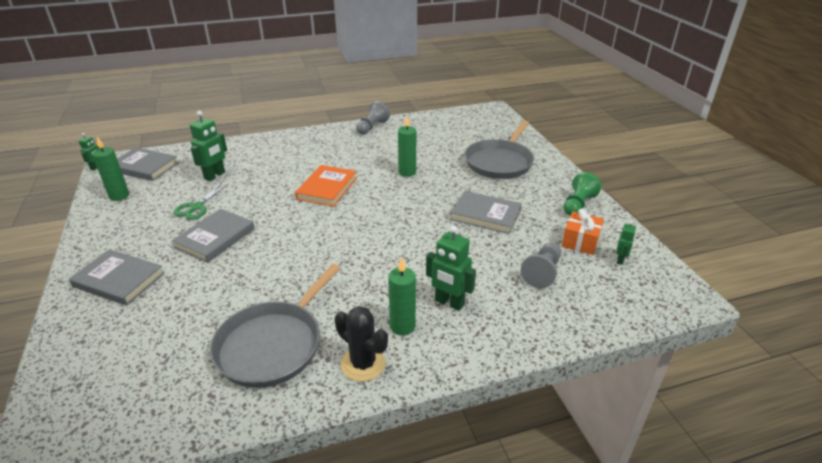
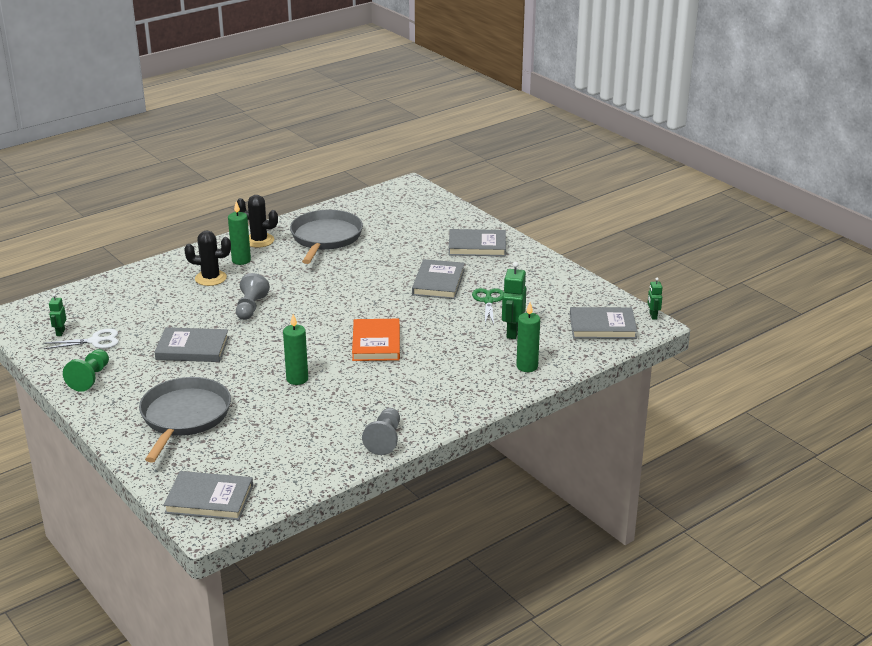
camera: 160 degrees right, 5 degrees down
green candle [92,136,129,201] -> green candle moved to [516,302,540,372]
green robot [426,226,476,311] -> black cactus [184,230,231,286]
grey pawn [521,242,561,288] -> grey pawn moved to [236,273,270,320]
orange gift [562,209,604,255] -> white scissors [43,329,119,349]
none -> grey book [163,471,253,520]

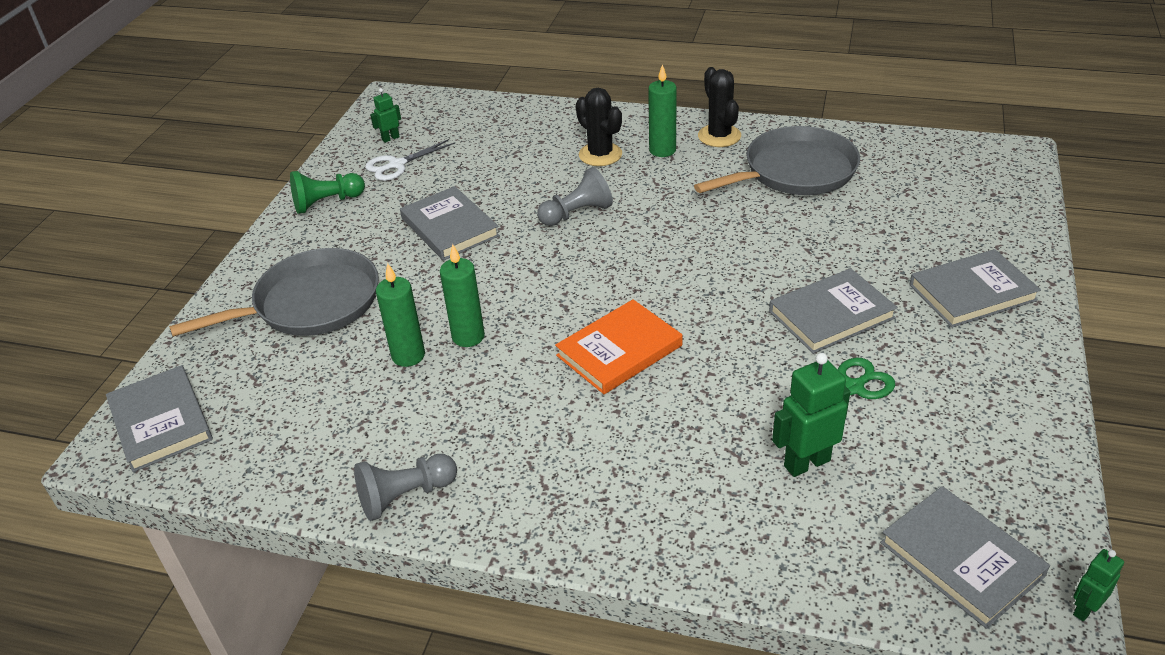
camera: 55 degrees right, 10 degrees up
white scissors [43,329,119,349] -> white scissors turned 105 degrees clockwise [365,139,455,181]
grey book [448,229,506,256] -> grey book turned 75 degrees counterclockwise [909,249,1041,328]
green candle [516,302,540,372] -> green candle moved to [376,263,425,367]

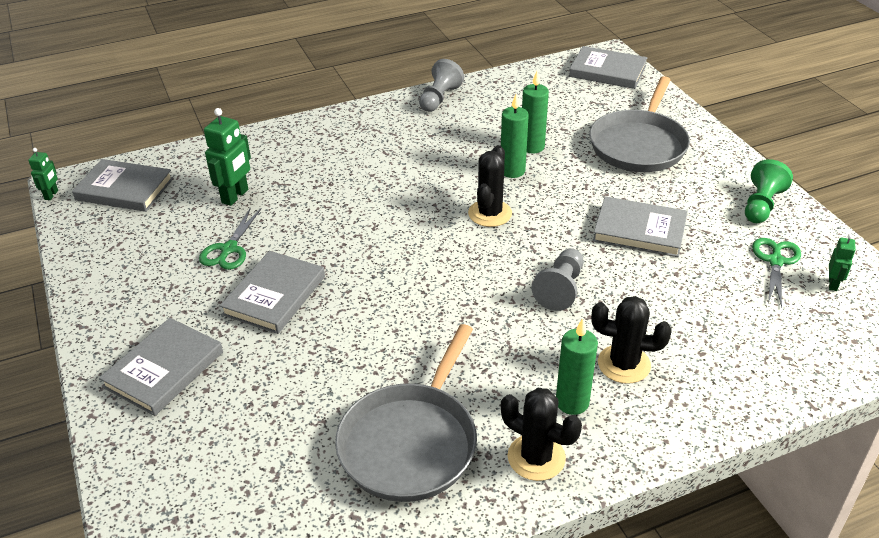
camera: 140 degrees right, 0 degrees up
white scissors [365,139,455,181] -> green scissors [752,238,801,308]
orange book [555,299,682,394] -> none
none -> black cactus [468,145,512,227]

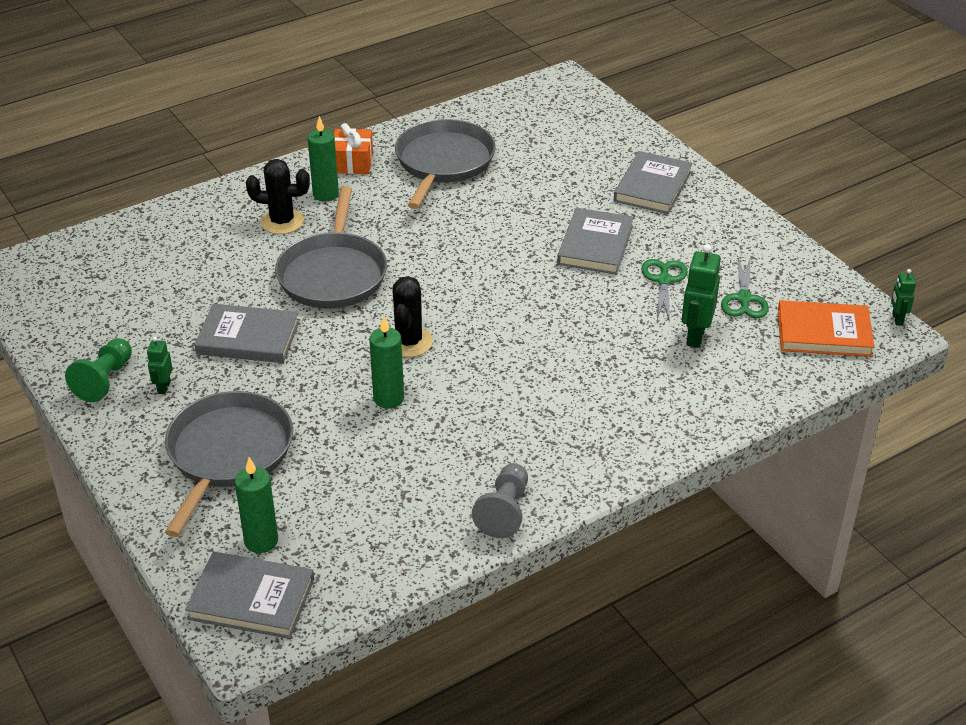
camera: 170 degrees right, 0 degrees up
grey book [72,159,173,212] -> orange book [778,300,874,357]
black cactus [501,388,582,481] -> orange gift [334,123,373,174]
green candle [522,71,549,153] -> green candle moved to [235,457,278,553]
grey pawn [531,248,583,311] -> grey pan [275,186,387,309]
green scissors [752,238,801,308] -> green scissors moved to [721,257,769,318]
green robot [829,234,856,291] -> green robot moved to [147,337,173,394]

